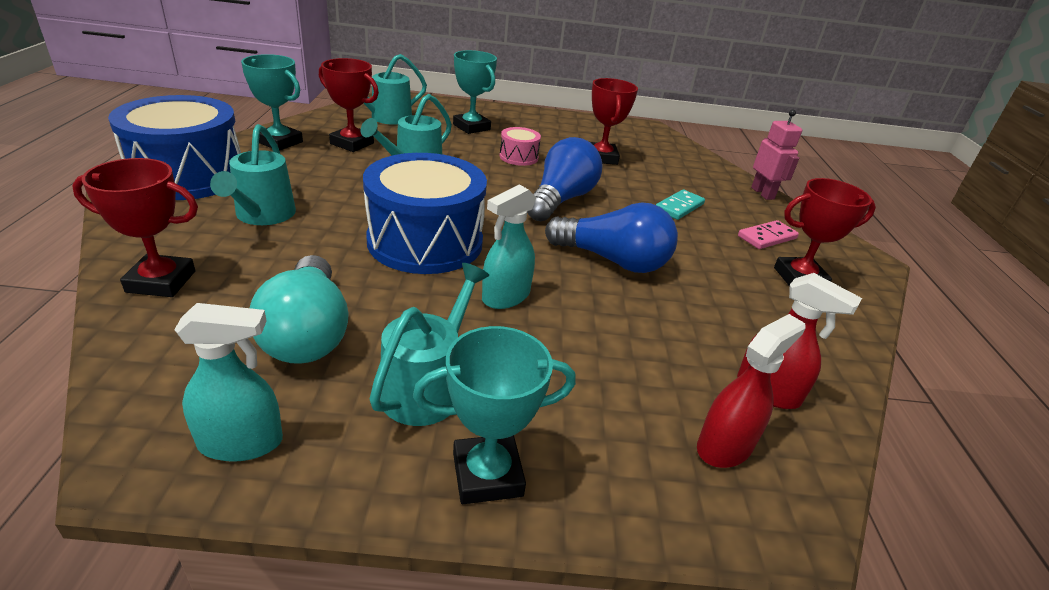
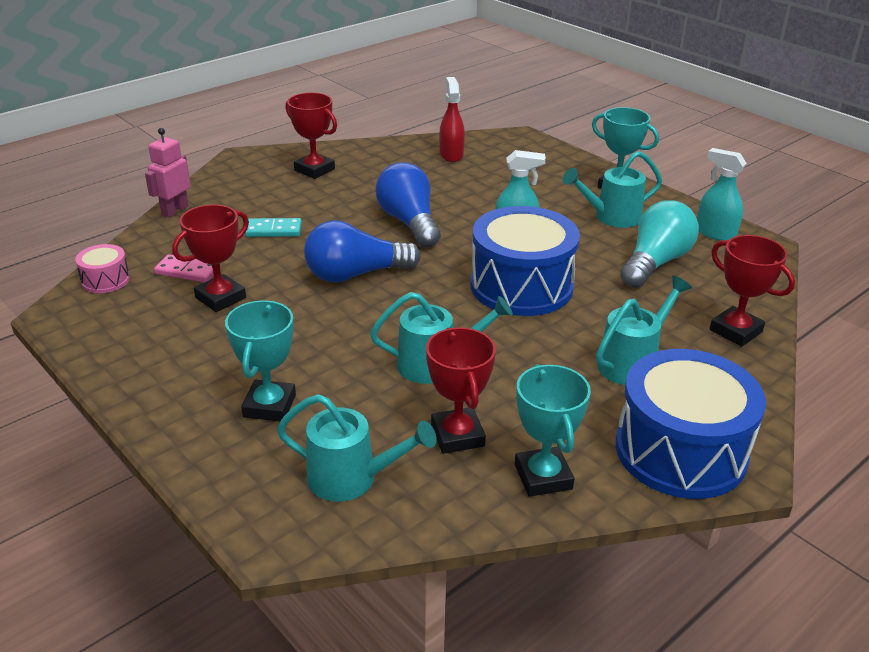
camera: 130 degrees left, 0 degrees up
pink drum [500,127,541,166] -> pink drum moved to [75,244,130,293]
red spray bottle [697,314,805,468] -> none
pink domino [738,220,799,249] -> pink domino moved to [154,254,214,282]

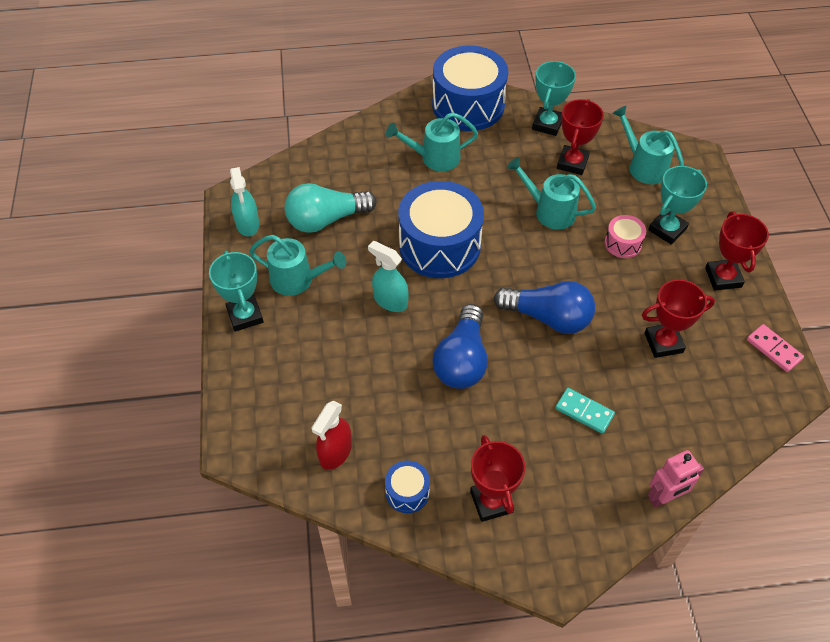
camera: 145 degrees left, 20 degrees up
pink drum [75,244,130,293] -> pink drum moved to [605,215,646,258]
pink domino [154,254,214,282] -> pink domino moved to [747,324,804,372]
red trophy [709,235,795,347] -> red trophy moved to [705,211,769,291]
none -> blue drum [385,460,430,513]

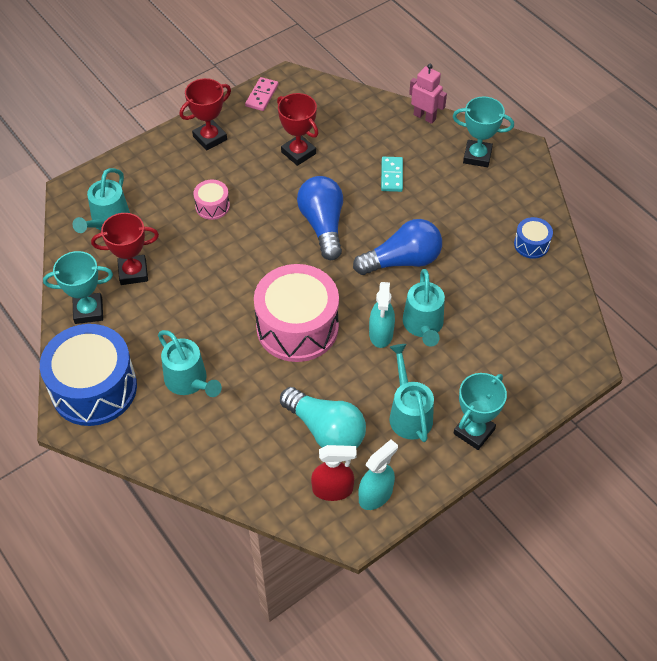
camera: 120 degrees left, 0 degrees up
red spray bottle [312,401,352,470] -> red spray bottle moved to [311,445,357,501]
blue drum [398,181,484,278] -> pink drum [254,264,339,362]
red trophy [470,435,525,522] -> none
turquoise watering can [507,157,596,230] -> turquoise watering can moved to [403,269,445,347]
turquoise trophy [648,166,707,245] -> turquoise trophy moved to [453,96,514,167]

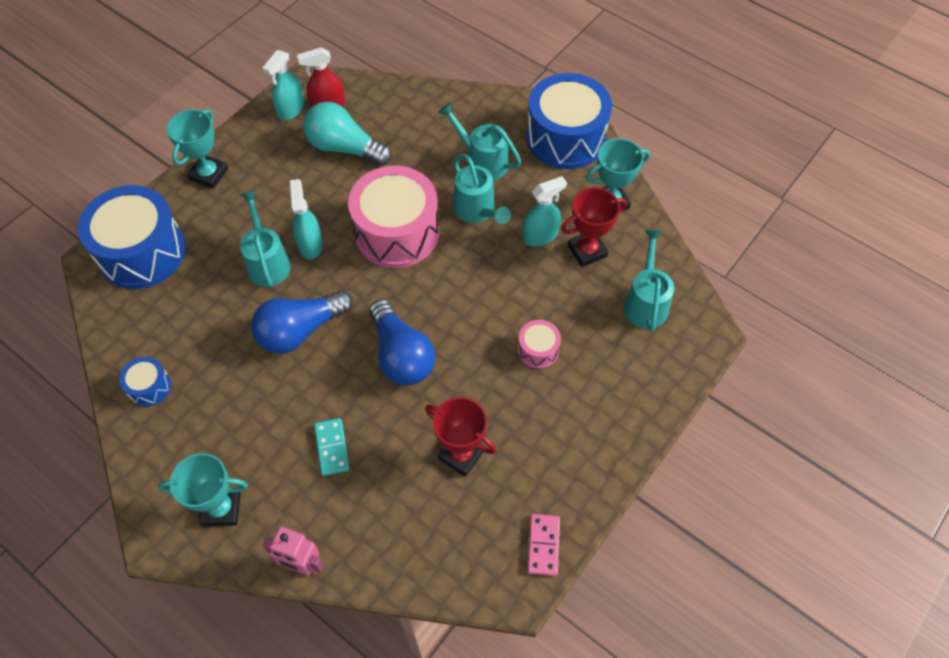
camera: 165 degrees right, 5 degrees up
red trophy [180,78,231,151] -> none
turquoise watering can [390,344,434,442] -> turquoise watering can moved to [453,154,511,224]
none -> blue drum [78,185,186,289]
none -> turquoise spray bottle [523,176,567,247]

